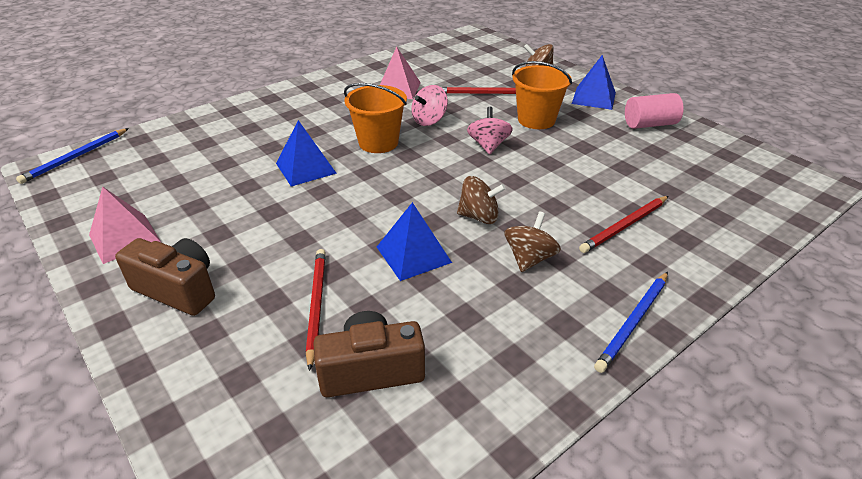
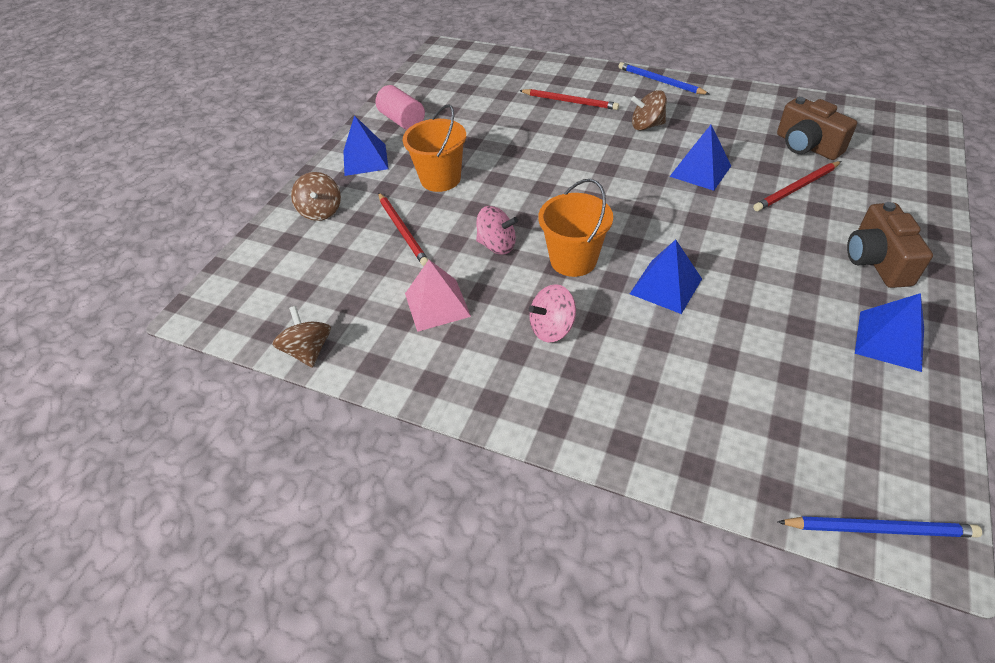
camera: 115 degrees left, 10 degrees up
pink pyramid [89,187,161,264] -> blue pyramid [855,293,924,372]
brown spinning top [457,176,506,224] -> brown spinning top moved to [272,306,331,368]
pink spinning top [467,107,513,154] -> pink spinning top moved to [529,284,576,343]
blue pencil [594,272,668,373] -> blue pencil turned 150 degrees counterclockwise [618,62,709,95]

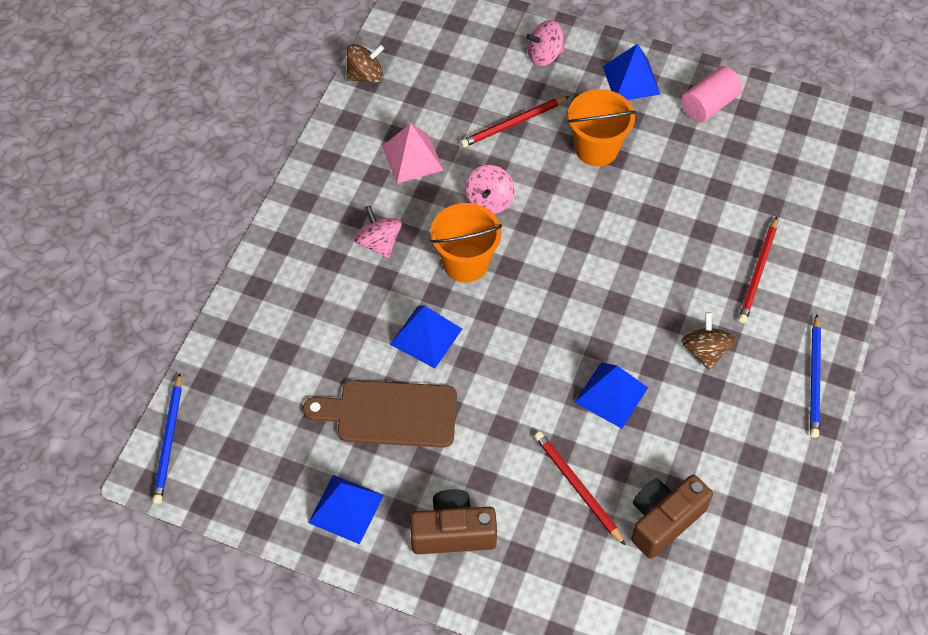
camera: 85 degrees right, 10 degrees up
brown spinning top [291,172,341,221] -> pink spinning top [526,20,564,66]
blue pencil [618,62,709,95] -> blue pencil turned 150 degrees clockwise [810,314,821,438]
none -> brown cutting board [303,380,457,448]

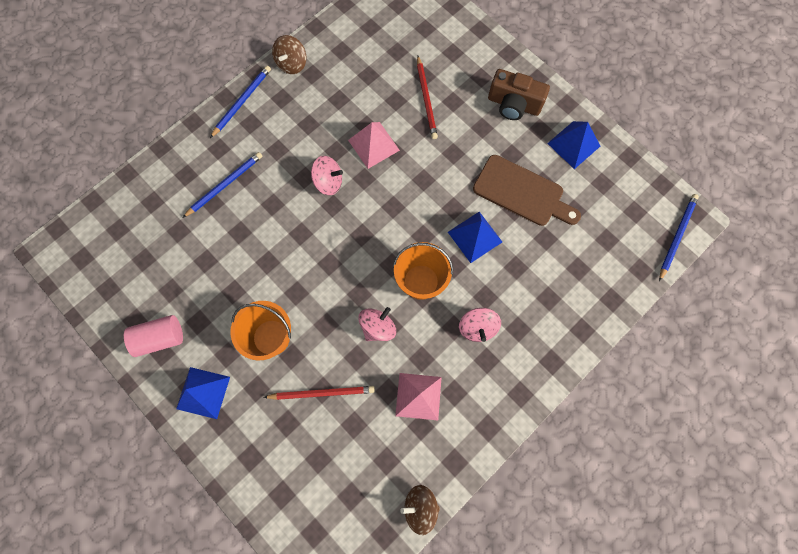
camera: 155 degrees left, 15 degrees up
pink spinning top [526,20,564,66] -> pink spinning top moved to [311,156,343,196]
blue pyramid [575,362,648,429] -> pink pyramid [348,122,400,169]
brown camera [631,475,713,559] -> none
brown spinning top [681,312,736,370] -> brown spinning top moved to [272,35,306,74]
red pencil [738,217,777,323] -> blue pencil [183,152,263,218]

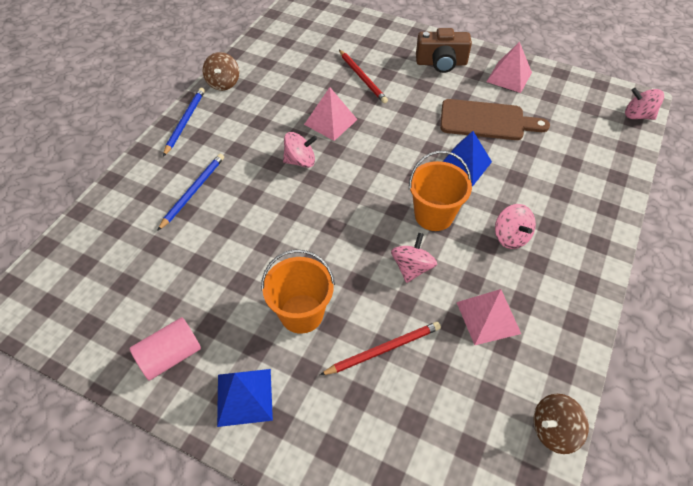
camera: 20 degrees left, 20 degrees down
blue pyramid [547,121,600,169] -> pink pyramid [486,42,532,93]
blue pencil [659,194,699,282] -> pink spinning top [625,88,664,120]

